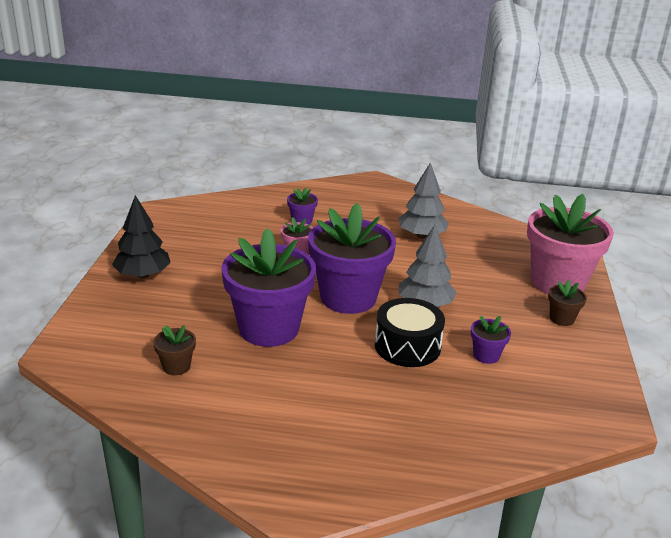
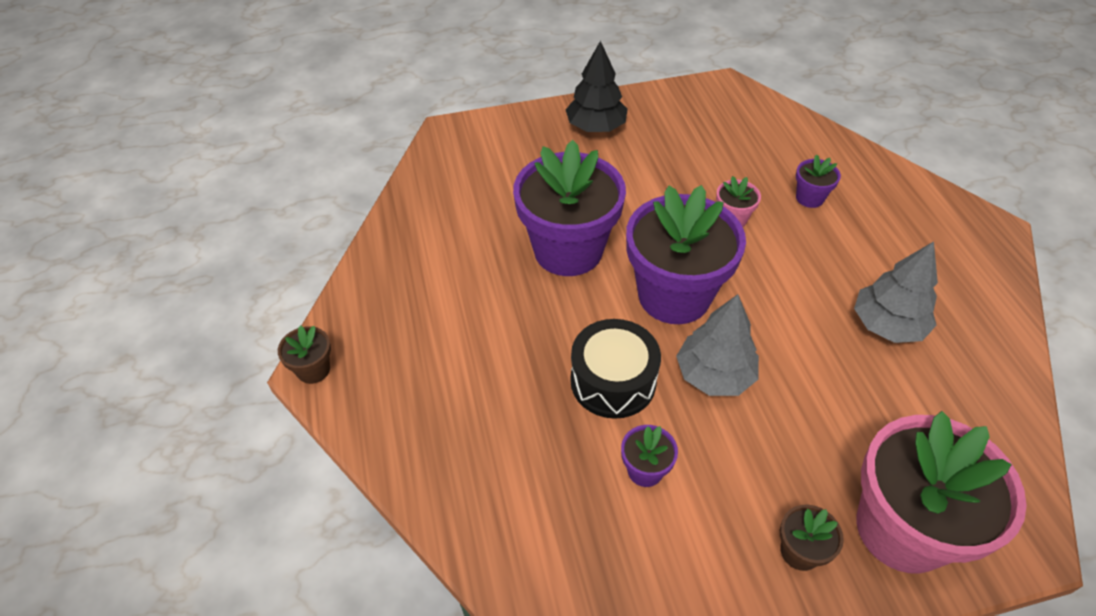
camera: 70 degrees right, 20 degrees up
brown flower pot [153,325,196,376] -> brown flower pot moved to [278,325,331,384]

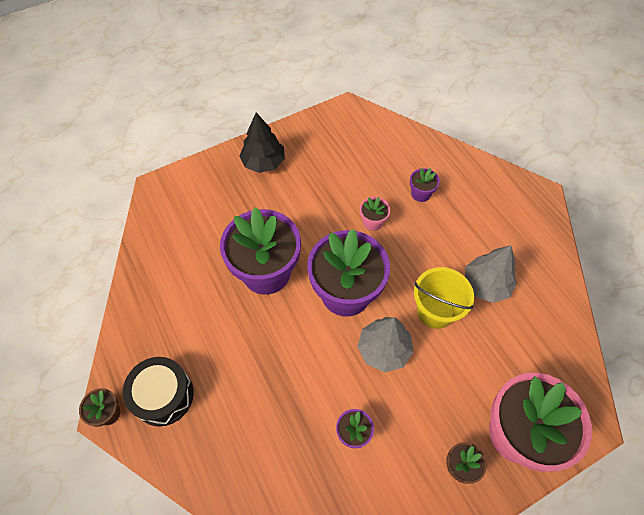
camera: 15 degrees left, 10 degrees up
black drum [570,319,661,419] -> black drum moved to [123,357,194,426]
none -> yellow bucket [414,267,474,329]

